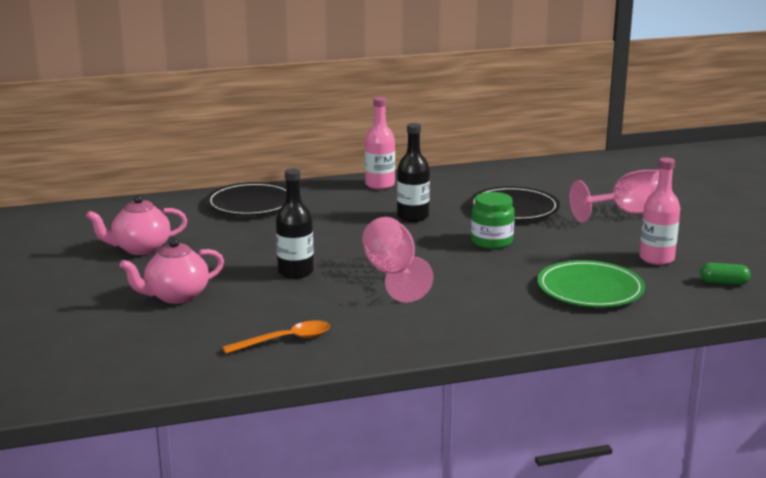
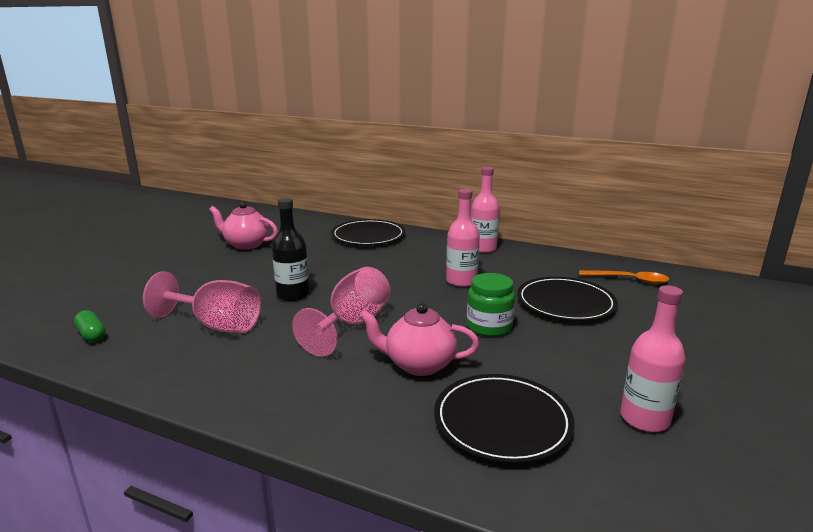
camera: 40 degrees right, 0 degrees up
pink teapot [120,238,224,304] -> pink teapot moved to [360,303,479,376]
orange spoon [222,320,330,354] -> orange spoon moved to [579,270,669,284]
black bottle [397,123,430,222] -> pink bottle [446,189,480,287]
green plate [537,260,645,307] -> black plate [434,374,575,464]
pink goblet [569,170,659,222] -> pink goblet moved to [143,271,261,333]
green capsule [700,263,751,285] -> green capsule moved to [74,310,106,342]

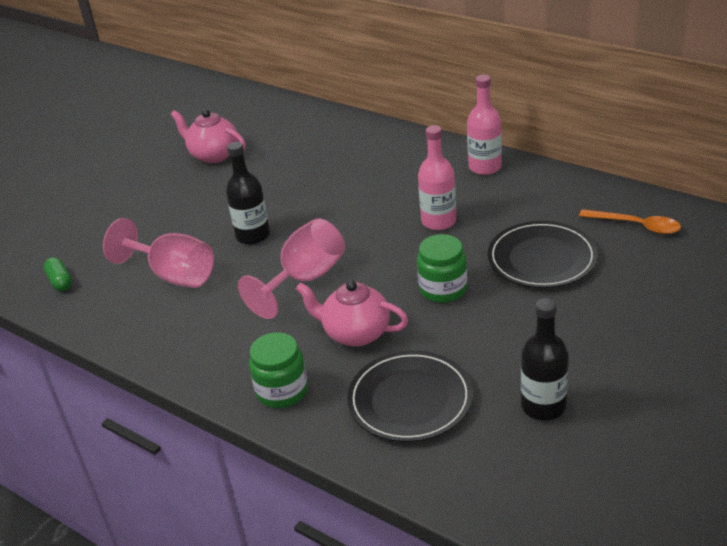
camera: 15 degrees right, 15 degrees up
black plate [331,219,405,245] -> none
pink bottle [620,285,686,432] -> black bottle [521,298,569,421]
none -> green jar [249,332,308,408]

